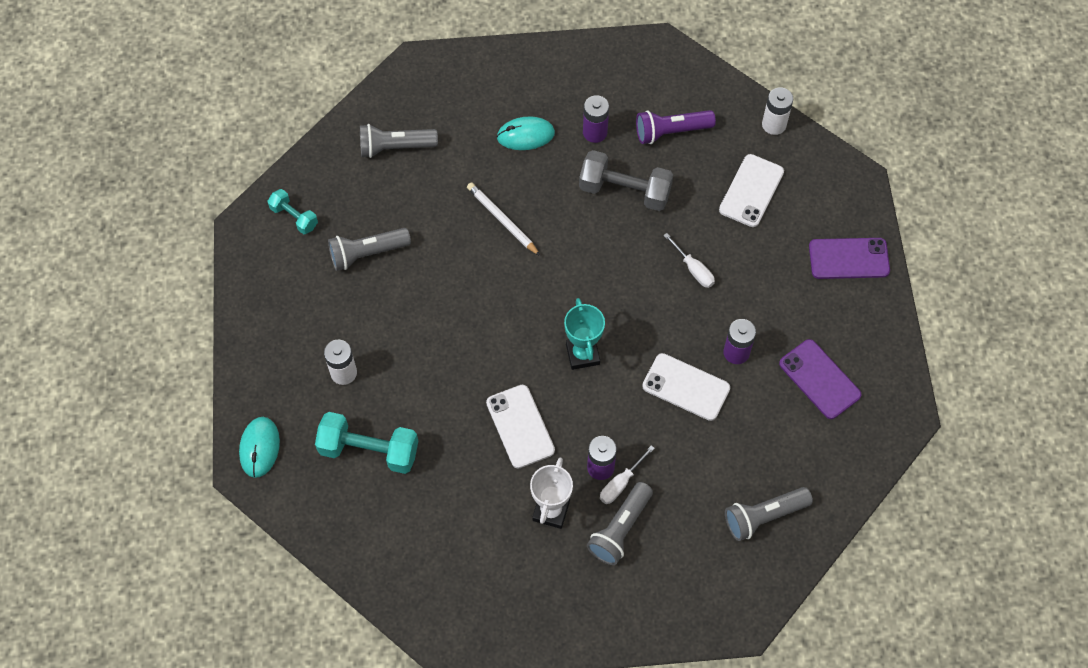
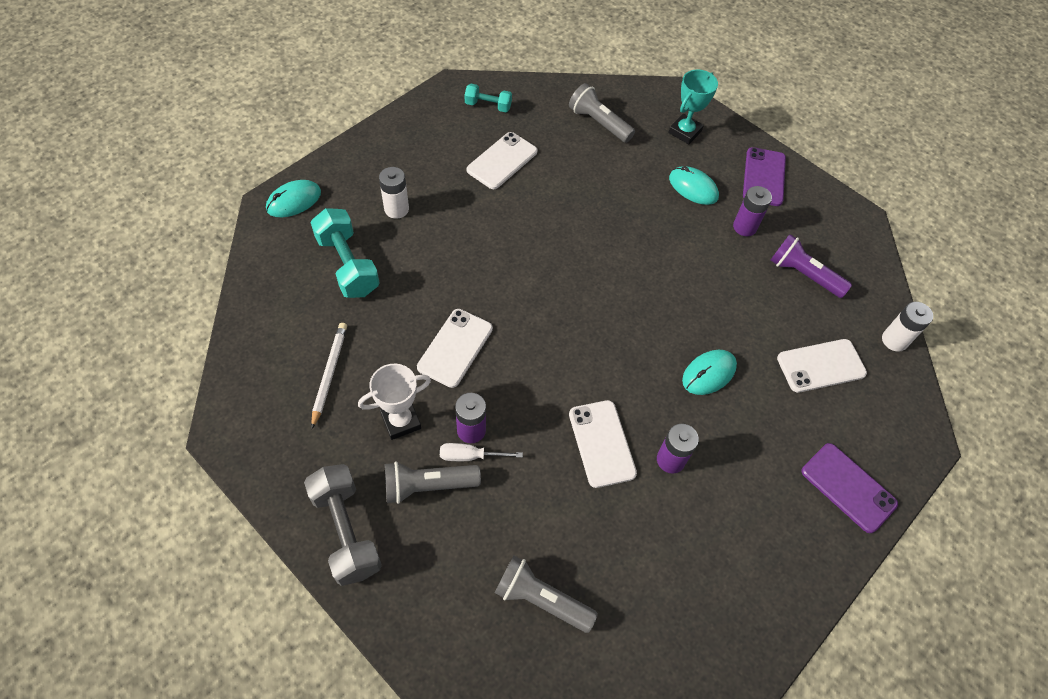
camera: 45 degrees right, 5 degrees down
turquoise dumbbell [267,189,318,234] -> turquoise dumbbell turned 75 degrees counterclockwise [465,84,512,112]
grey flashlight [328,228,411,271] -> white phone [467,132,538,189]
white pencil [467,182,540,256] -> white pencil moved to [311,323,347,429]
turquoise trophy [564,298,605,370] -> turquoise trophy moved to [668,70,718,144]
grey dumbbell [579,150,673,211] -> grey dumbbell moved to [304,464,382,586]
white screwdriver [663,233,715,288] -> turquoise mouse [682,350,737,395]
purple phone [779,339,862,419] -> purple phone moved to [743,147,786,206]

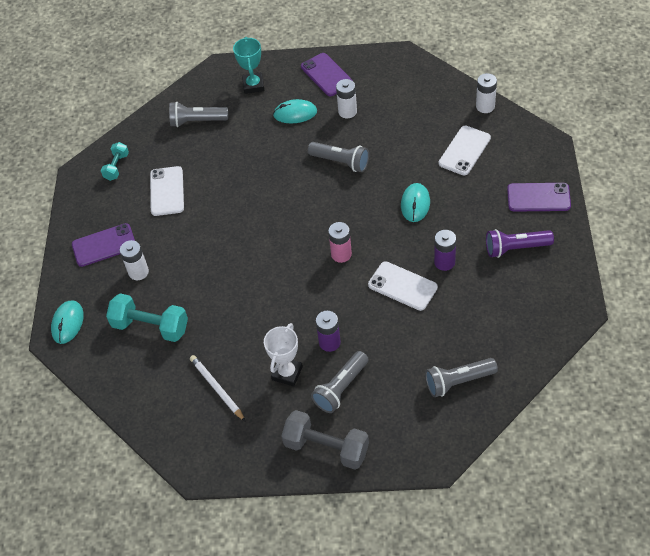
camera: 35 degrees left, 5 degrees down
white phone [417,309,493,388] -> none
white screwdriver [440,443,523,461] -> none
turquoise dumbbell [465,84,512,112] -> turquoise dumbbell turned 45 degrees counterclockwise [101,142,129,181]
purple battery [733,186,772,236] -> white battery [336,79,357,118]
purple flashlight [770,234,852,298] -> purple flashlight moved to [486,229,554,258]
none -> purple phone [72,223,135,267]
none -> grey flashlight [308,142,369,172]
none -> pink battery [328,222,352,263]

